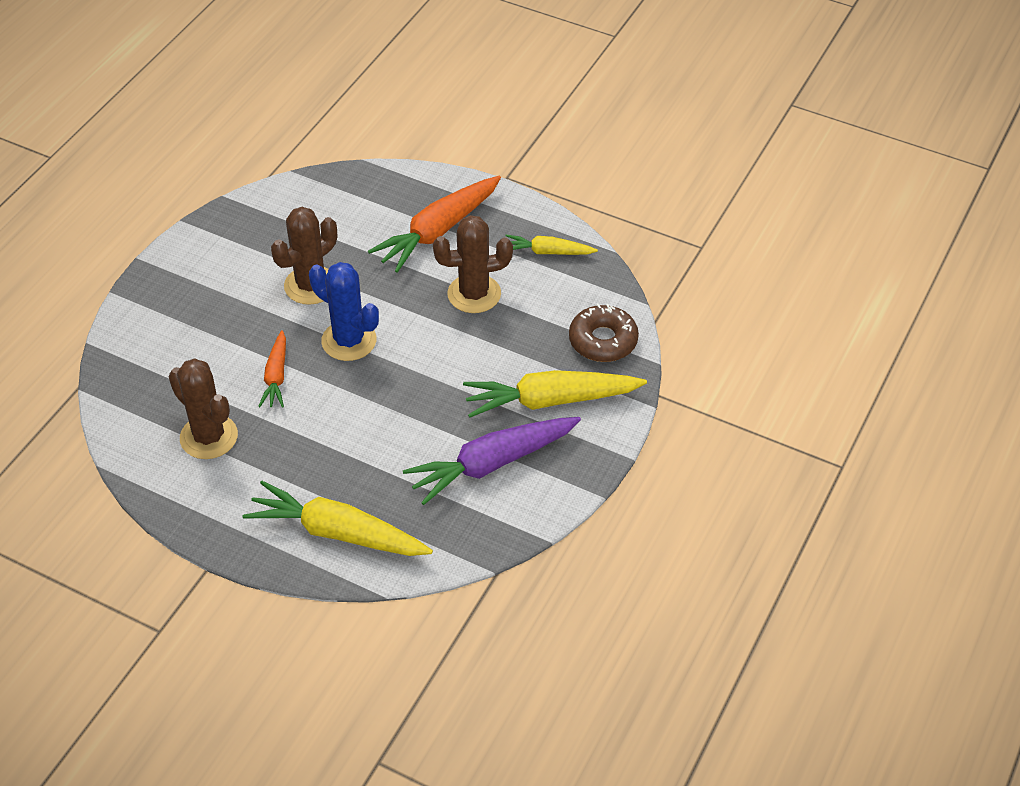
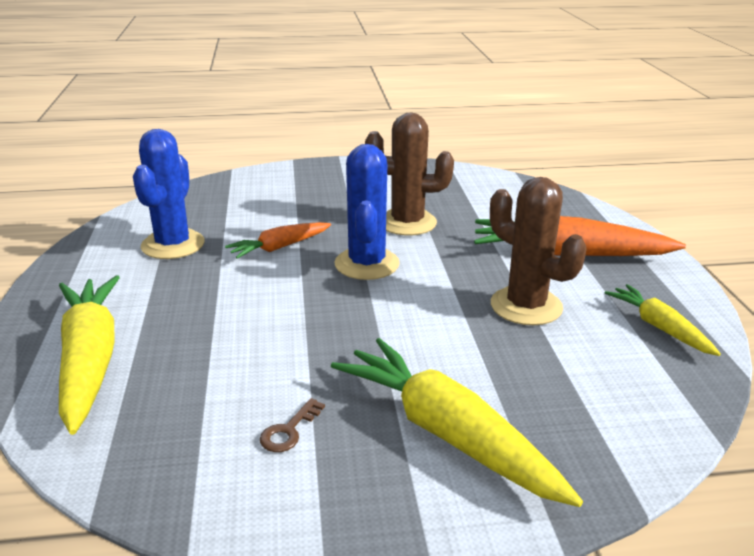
camera: 55 degrees right, 20 degrees down
brown cactus [169,358,238,459] -> blue cactus [133,129,205,259]
purple carrot [403,417,581,505] -> brown key [260,398,325,452]
brown donut [569,304,639,362] -> none

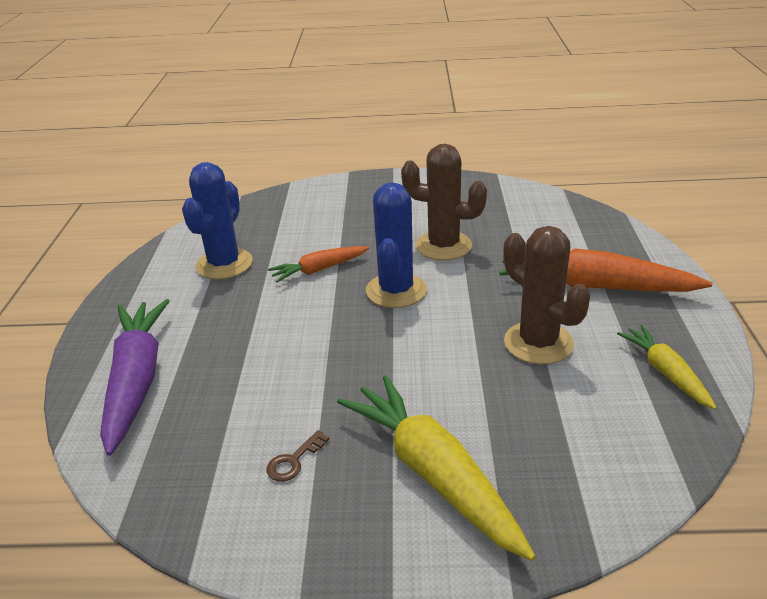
camera: 10 degrees right, 5 degrees up
yellow carrot [59,275,120,435] -> purple carrot [100,299,170,456]

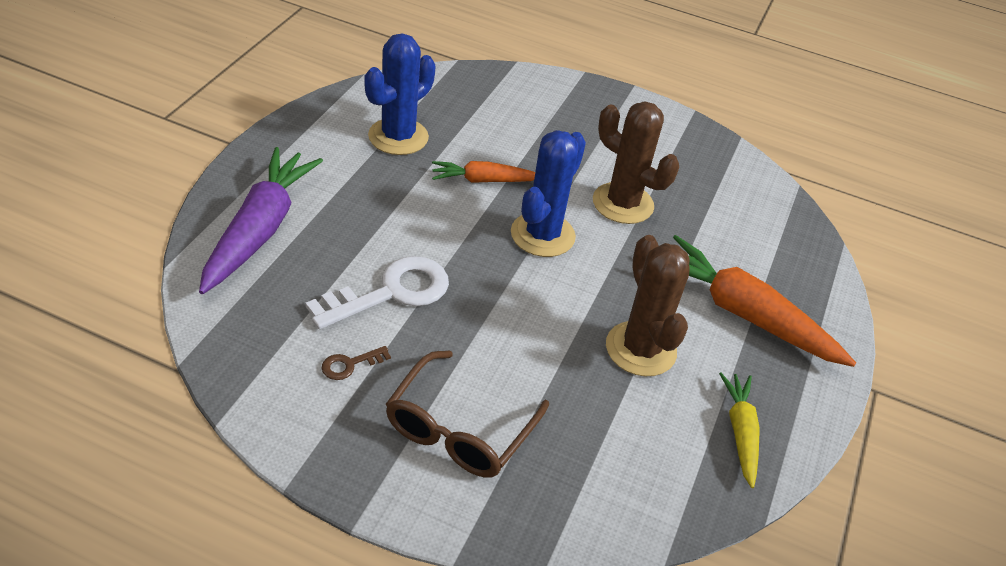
camera: 15 degrees right, 10 degrees up
yellow carrot [337,375,536,561] -> brown glasses [386,351,549,477]
none -> white key [306,256,449,329]

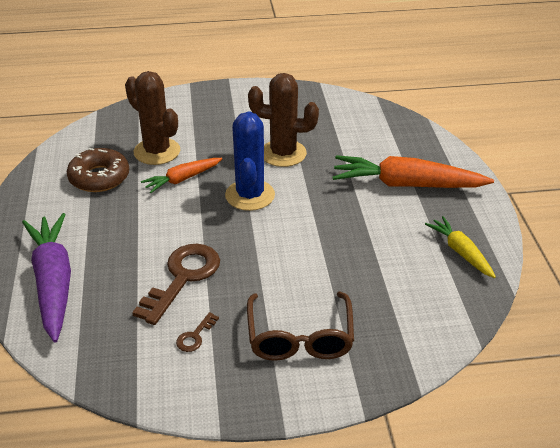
camera: 25 degrees left, 5 degrees down
white key [306,256,449,329] -> brown key [132,244,220,325]
blue cactus [364,33,436,155] -> brown donut [67,148,129,192]
brown cactus [606,235,690,376] -> brown cactus moved to [125,71,180,165]

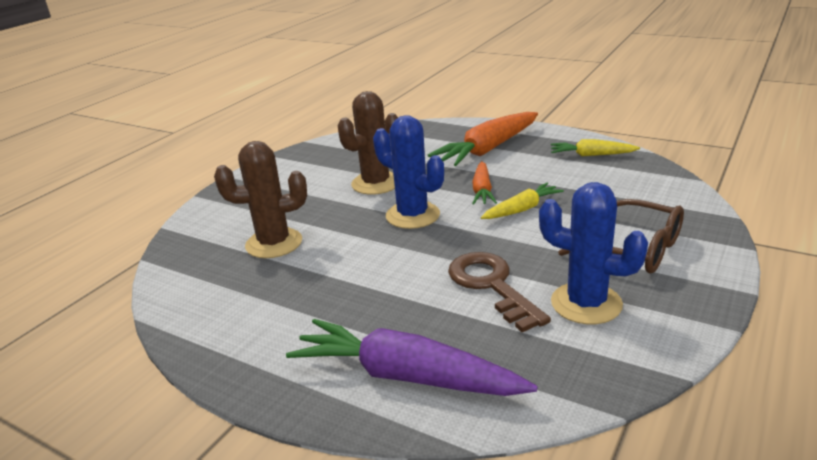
camera: 50 degrees left, 10 degrees down
brown donut [67,148,129,192] -> none
orange carrot [141,158,222,193] -> orange carrot moved to [472,161,497,205]
brown key [176,312,219,352] -> blue cactus [539,182,648,324]
none -> yellow carrot [481,183,564,219]

